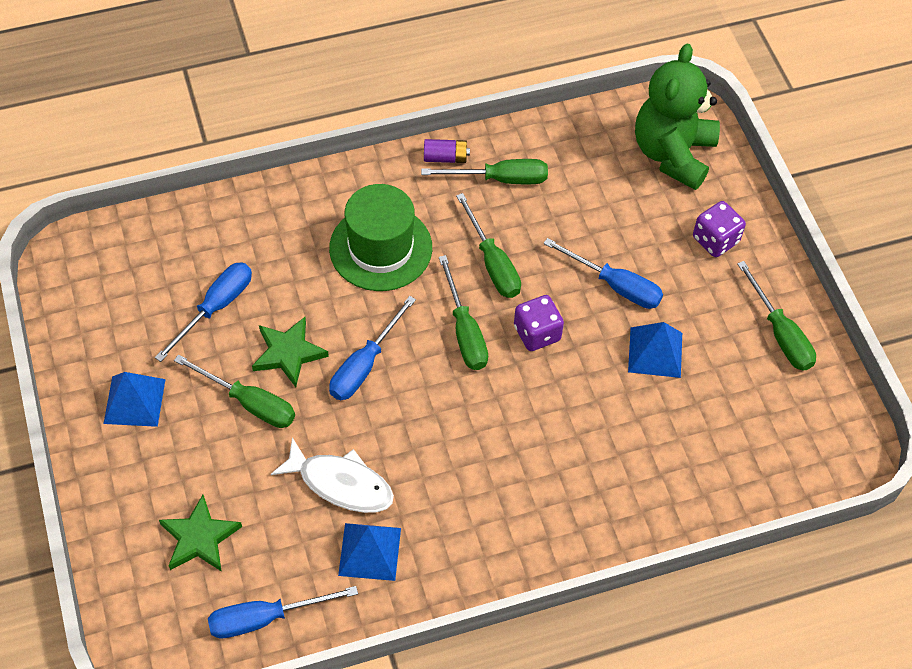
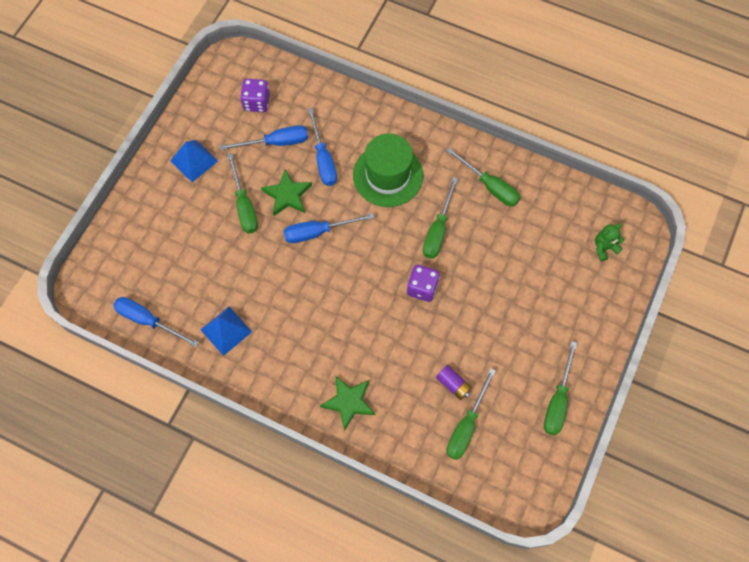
camera: 45 degrees right, 10 degrees up
green star [159,495,242,572] -> green star moved to [320,375,375,431]
white fish [271,437,394,513] -> none
purple battery [424,139,470,163] -> purple battery moved to [436,365,472,400]
green screwdriver [439,255,488,370] -> green screwdriver moved to [446,368,496,460]
blue screwdriver [543,238,663,309] -> blue screwdriver moved to [308,108,337,186]
blue pyramid [628,322,682,378] -> none
green teddy bear [635,43,720,190] -> green teddy bear [595,224,624,261], size x0.43
purple dice [693,201,746,257] -> purple dice moved to [240,79,270,112]

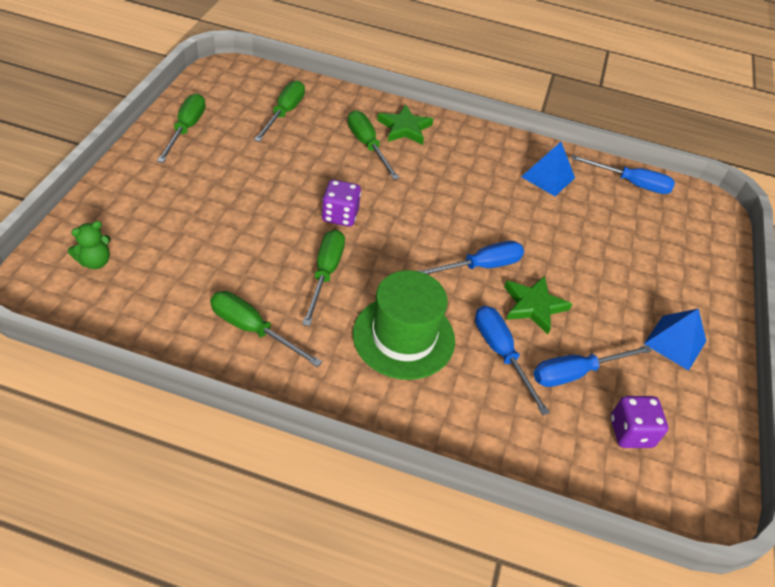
camera: 165 degrees right, 20 degrees down
green screwdriver [227,153,258,233] -> green screwdriver moved to [348,110,399,180]
purple battery [436,365,472,400] -> none

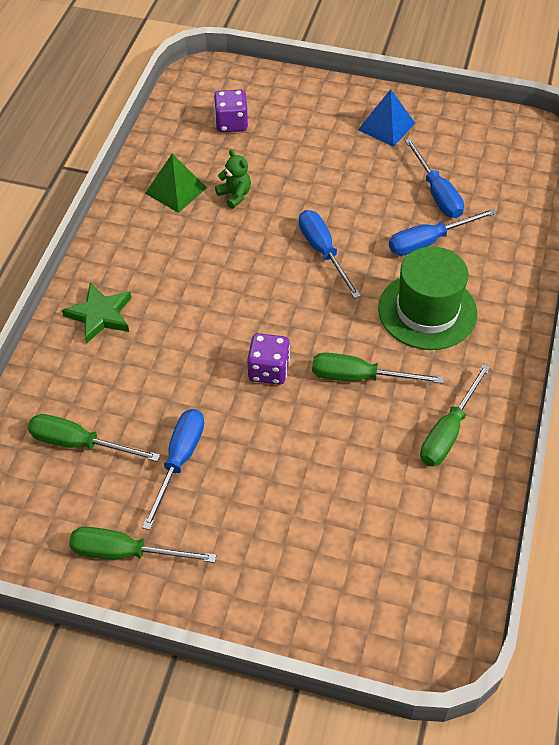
camera: 85 degrees left, 5 degrees up
green teddy bear [68,221,111,269] -> green teddy bear moved to [215,150,251,209]
green screwdriver [348,110,399,180] -> none
green star [504,276,572,334] -> none
blue pyramid [521,142,575,196] -> green pyramid [145,154,207,213]
blue screwdriver [571,155,675,194] -> blue screwdriver moved to [142,409,204,530]
purple dice [611,396,668,448] -> purple dice moved to [214,90,248,132]

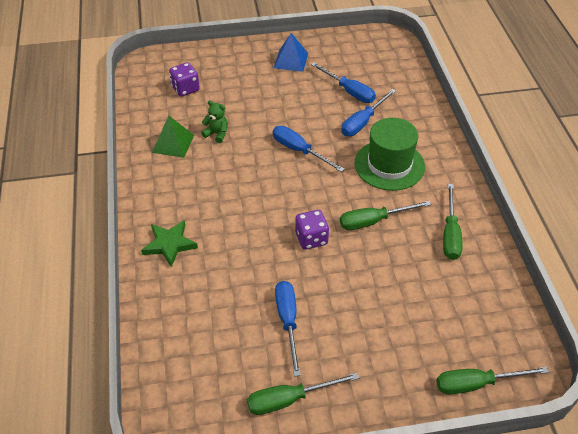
camera: 25 degrees left, 5 degrees down
green screwdriver [28,414,160,462] -> green screwdriver moved to [436,367,549,394]

